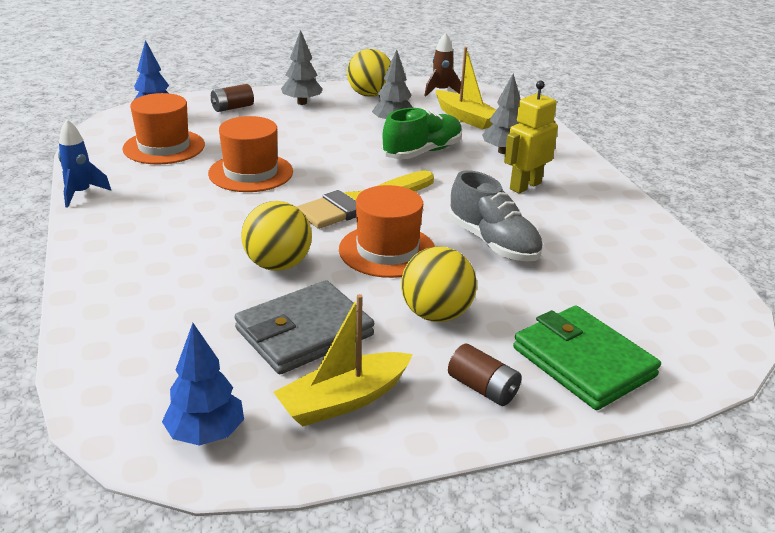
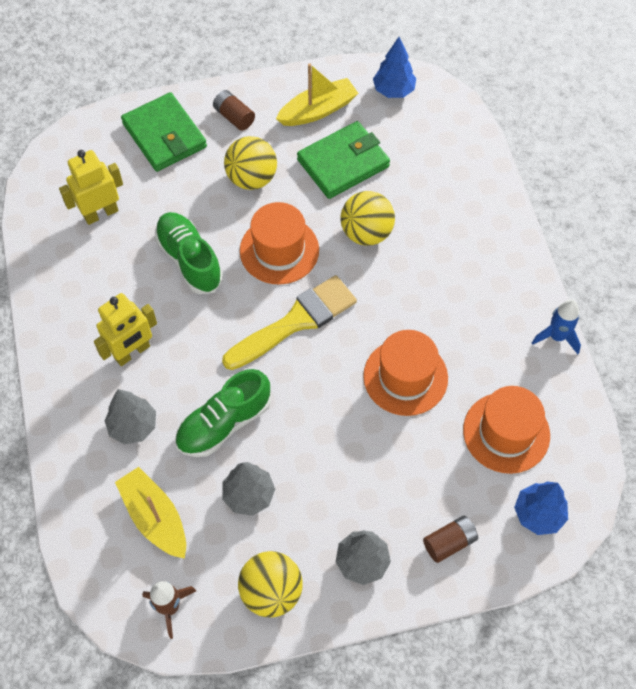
camera: 175 degrees left, 30 degrees up
grey wallet [234,280,374,374] -> green wallet [297,121,390,199]
grey shoe [448,170,543,262] -> green shoe [154,212,223,294]
none -> yellow robot [59,150,123,225]

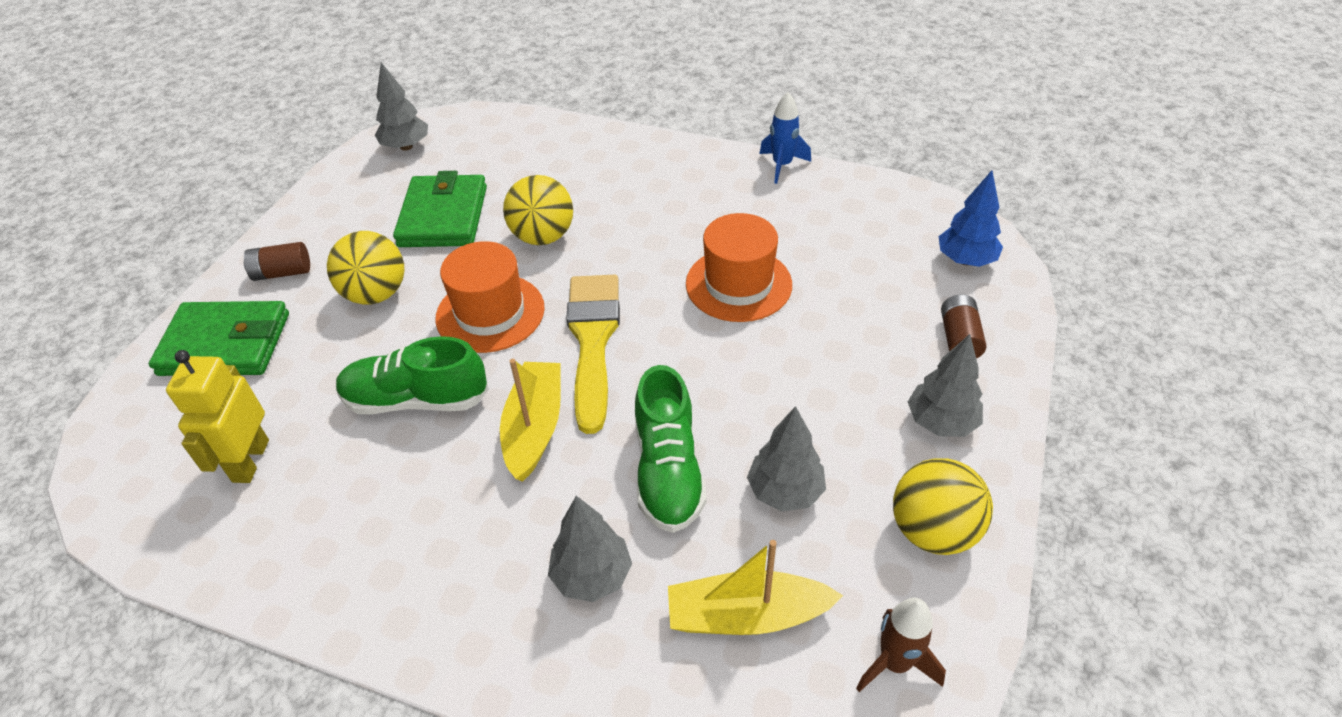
camera: 55 degrees left, 15 degrees down
yellow robot [94,293,157,366] -> none
yellow boat [276,63,359,126] -> yellow boat moved to [500,359,561,482]
blue tree [373,37,416,98] -> grey tree [375,62,428,151]
orange hat [463,386,550,474] -> none

